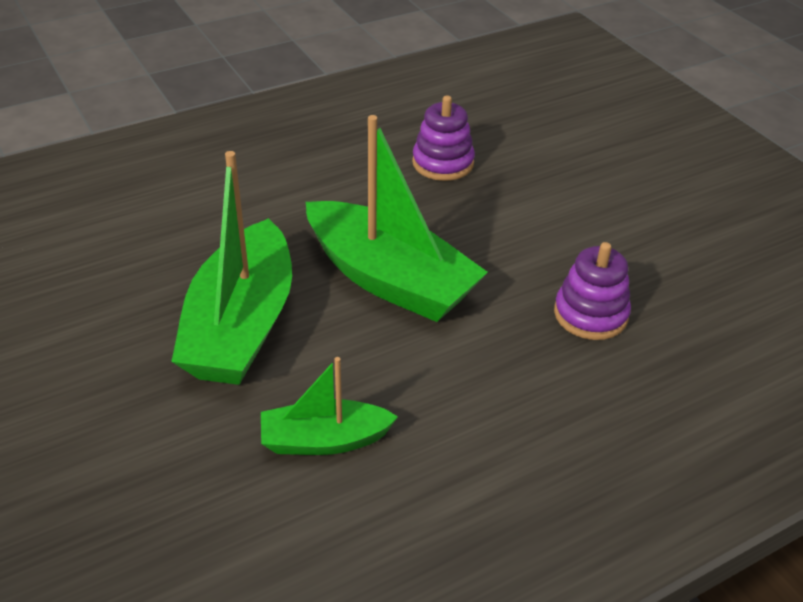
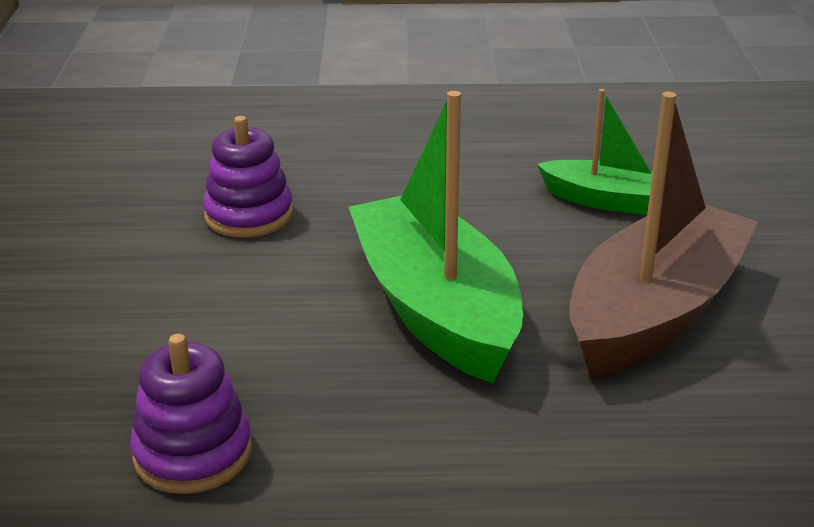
camera: 150 degrees left, 10 degrees down
green boat [171,151,292,385] -> brown boat [569,92,758,378]

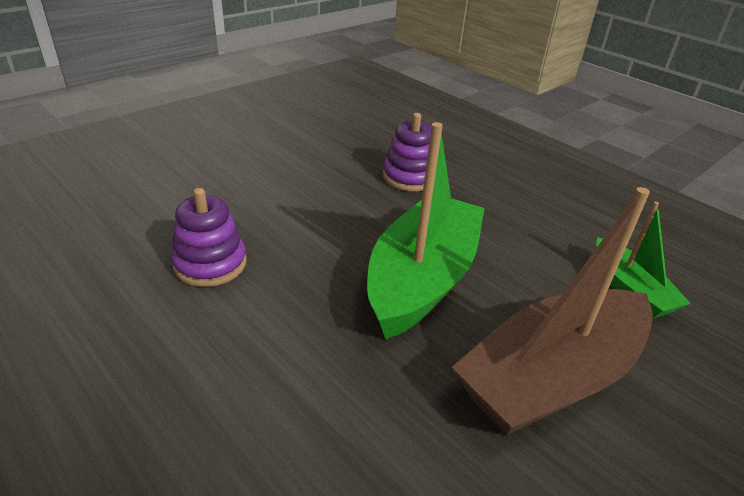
camera: 45 degrees right, 5 degrees up
brown boat [569,92,758,378] -> brown boat turned 150 degrees clockwise [452,187,653,435]

